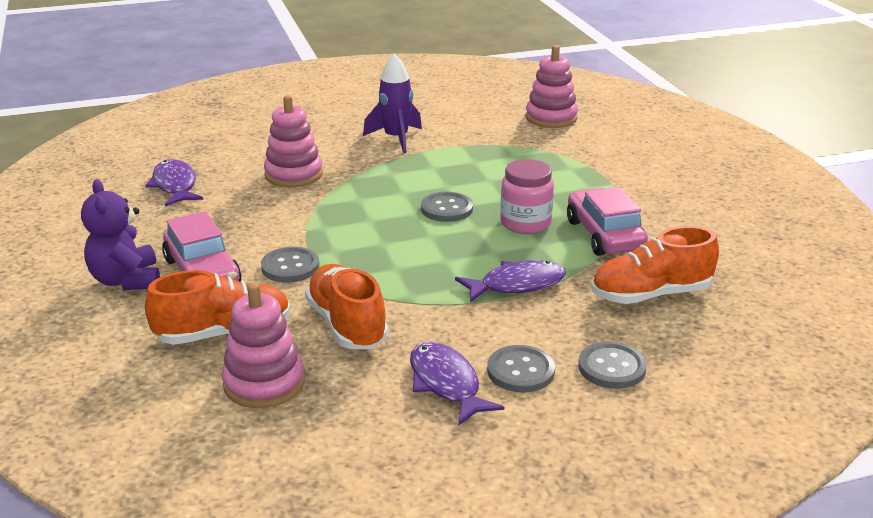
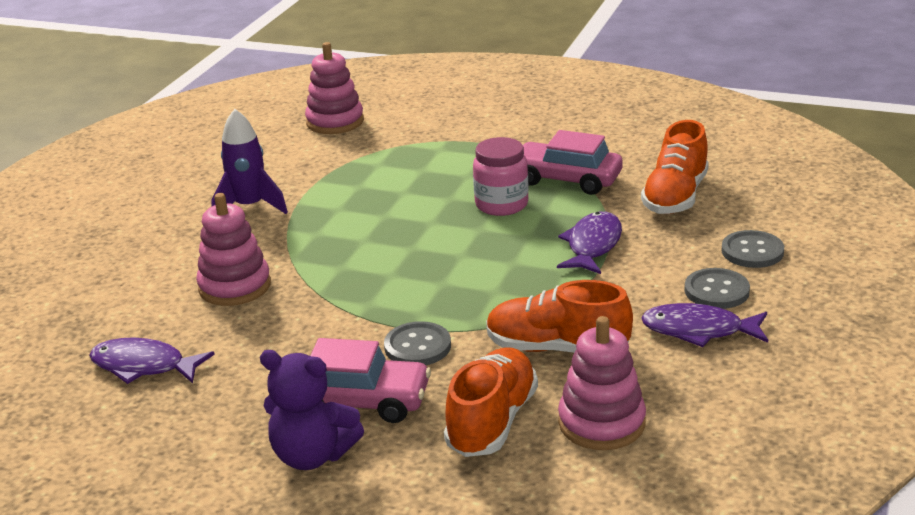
camera: 50 degrees left, 0 degrees up
grey button [421,192,473,222] -> none

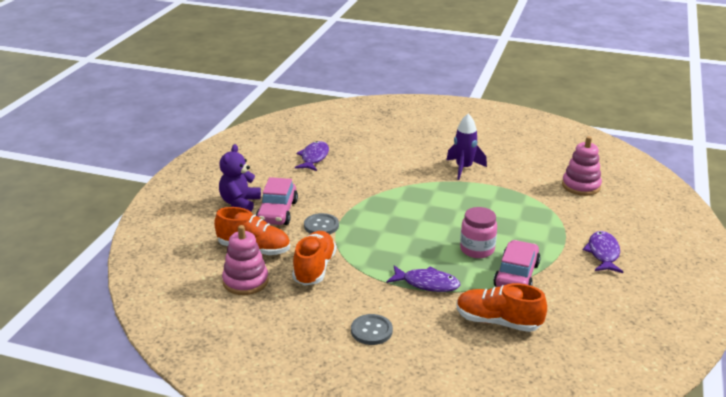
camera: 85 degrees right, 0 degrees up
pink stacking toy [196,193,271,306] -> none
purple fish [641,303,768,347] -> purple fish moved to [583,231,623,273]
grey button [721,230,784,268] -> none

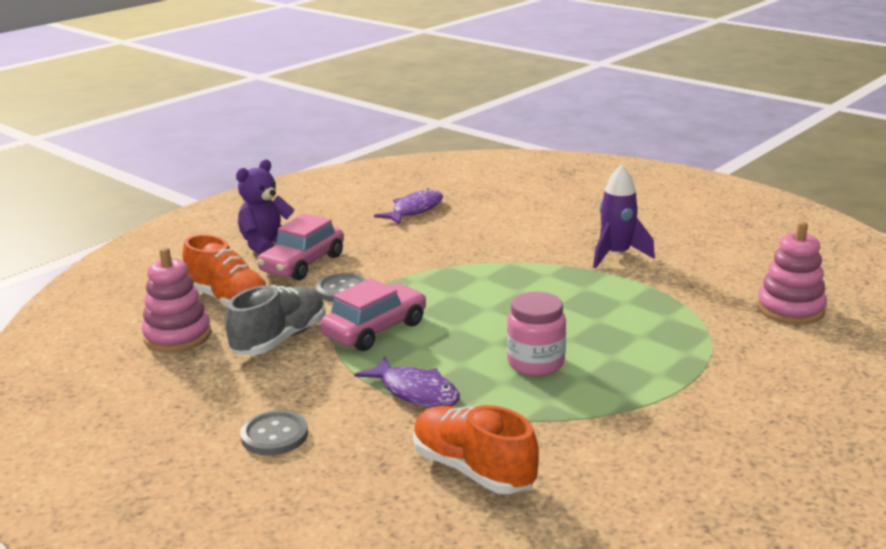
camera: 25 degrees right, 5 degrees down
orange shoe [292,231,336,286] -> grey shoe [225,285,325,355]
pink car [493,240,541,287] -> pink car moved to [320,278,426,351]
purple fish [583,231,623,273] -> none

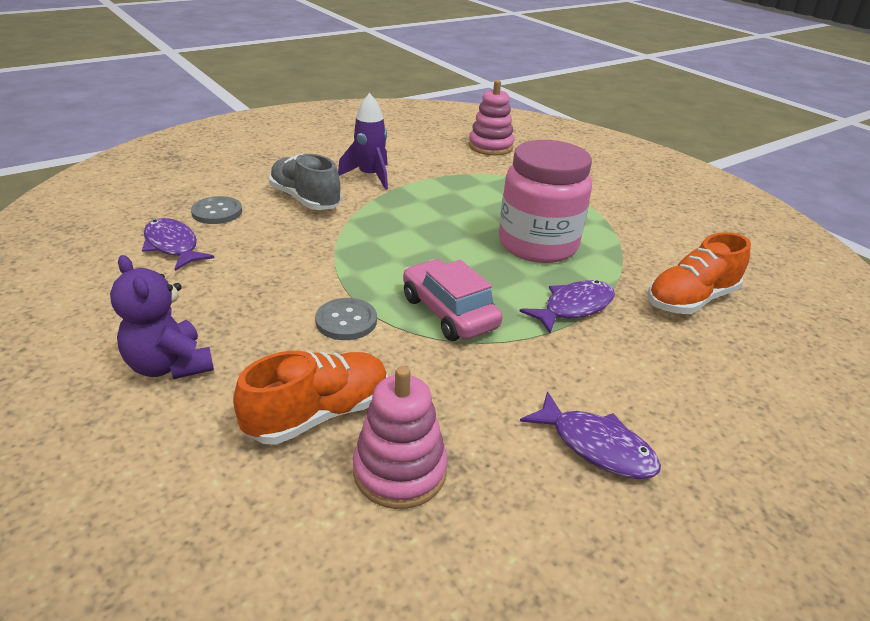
camera: 80 degrees left, 10 degrees up
grey shoe [225,285,325,355] -> grey shoe moved to [269,153,341,210]
grey button [240,410,308,456] -> grey button moved to [191,196,242,224]
pink car [257,213,344,281] -> none
pink jar [507,292,566,376] -> pink jar [499,140,592,263], size x1.70
none -> purple fish [520,391,661,479]

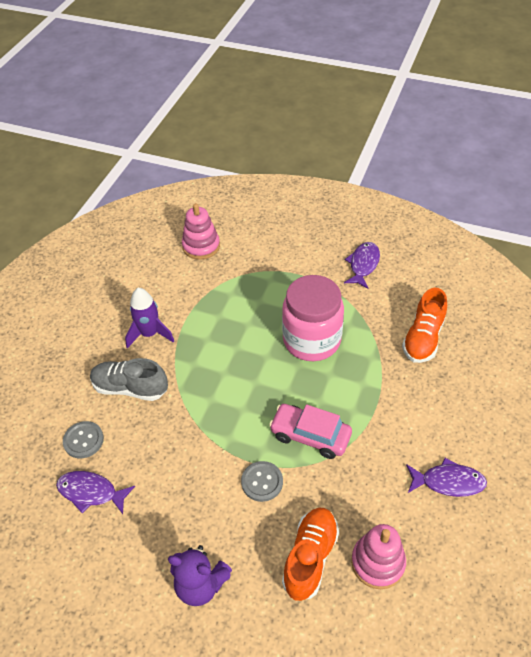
camera: 30 degrees left, 15 degrees up
purple fish [519,280,615,333] -> purple fish moved to [344,242,380,289]

